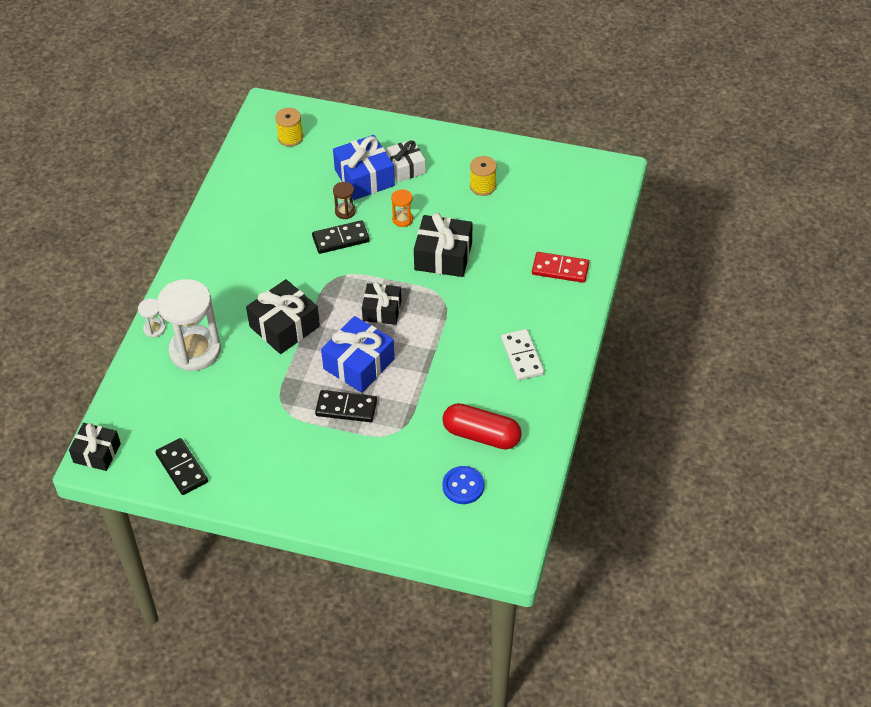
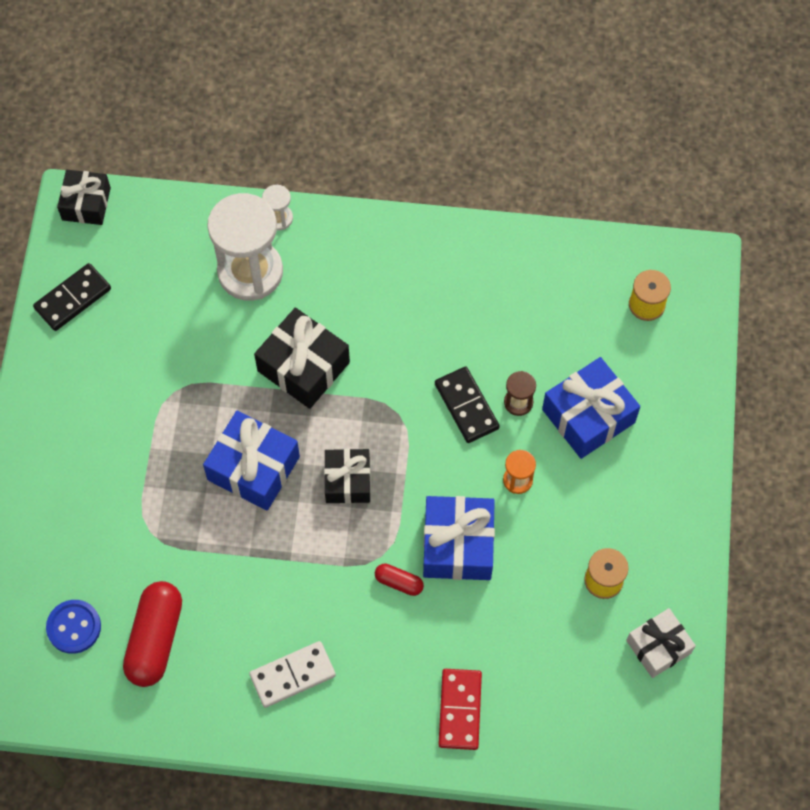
camera: 80 degrees right, 15 degrees up
black domino [315,390,377,422] -> none
white gift [386,140,426,182] -> white gift moved to [626,608,696,678]
black gift [414,213,472,277] -> blue gift [423,496,495,580]
none -> red capsule [375,563,424,596]

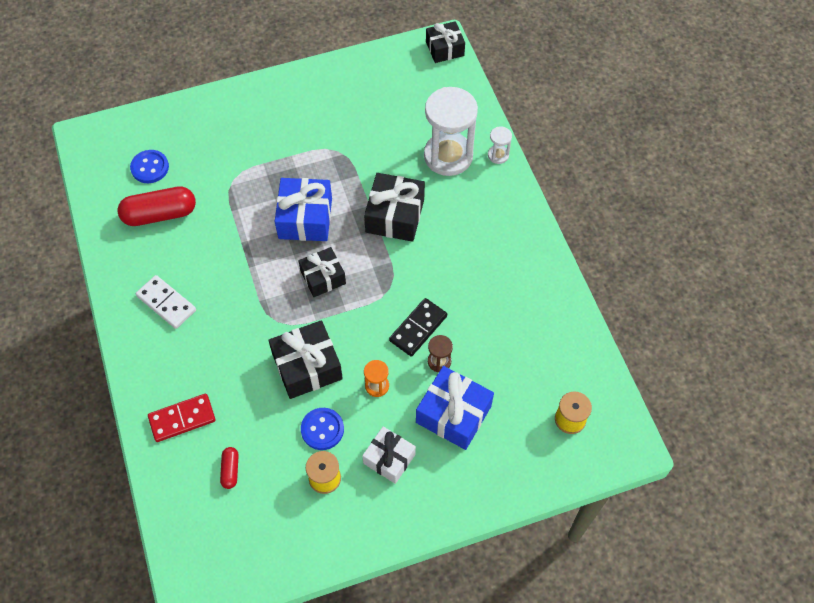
camera: 65 degrees right, 5 degrees down
black domino [33,263,111,331] -> none
red capsule [375,563,424,596] -> red capsule moved to [220,447,239,489]
blue gift [423,496,495,580] -> black gift [268,320,343,399]
white gift [626,608,696,678] -> white gift moved to [362,426,416,484]
none -> blue button [301,408,344,450]

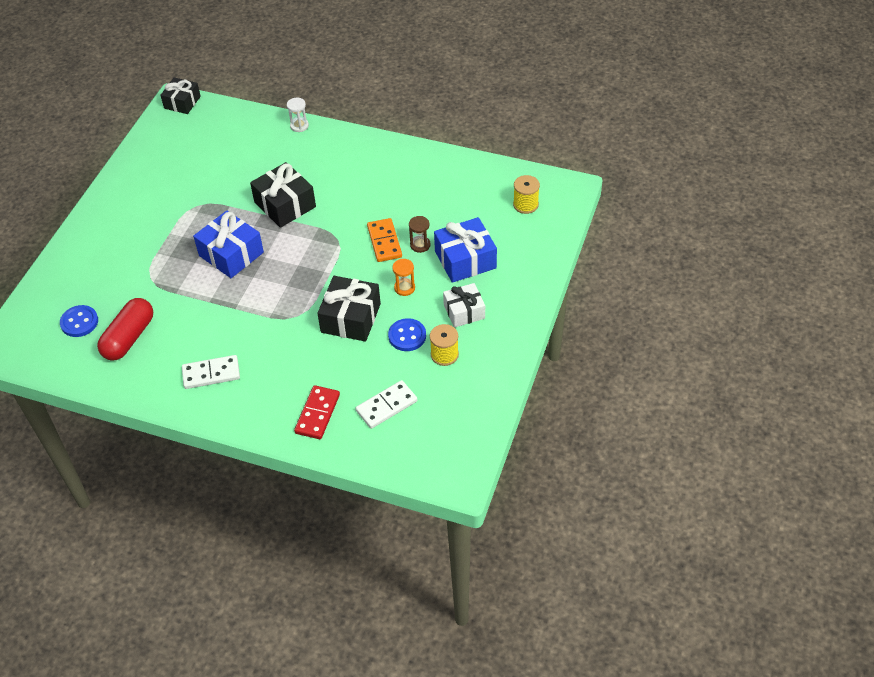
camera: 50 degrees left, 10 degrees down
red capsule [220,447,239,489] -> white domino [355,380,417,429]
black gift [299,247,346,297] -> none
black domino [389,298,447,357] -> orange domino [367,218,402,262]
white hourglass [424,87,478,176] -> none

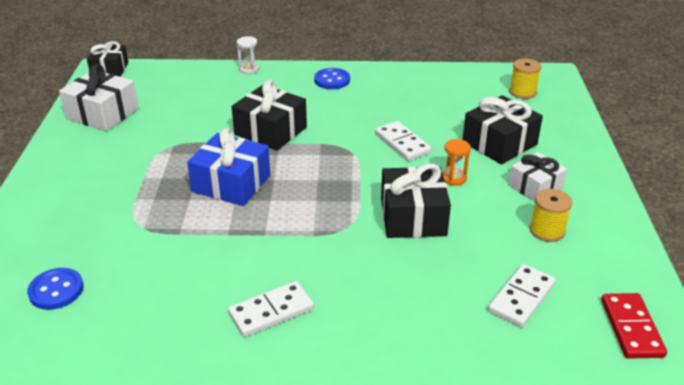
camera: 20 degrees left, 15 degrees down
red capsule [97,298,153,360] -> none
red domino [294,385,340,439] -> red domino moved to [601,293,667,359]
orange domino [367,218,402,262] -> white domino [375,121,432,161]
blue button [388,318,426,351] -> blue button moved to [314,68,350,89]
brown hourglass [409,216,430,253] -> none
blue gift [434,217,497,283] -> black gift [462,95,543,164]
none -> white gift [59,64,139,131]

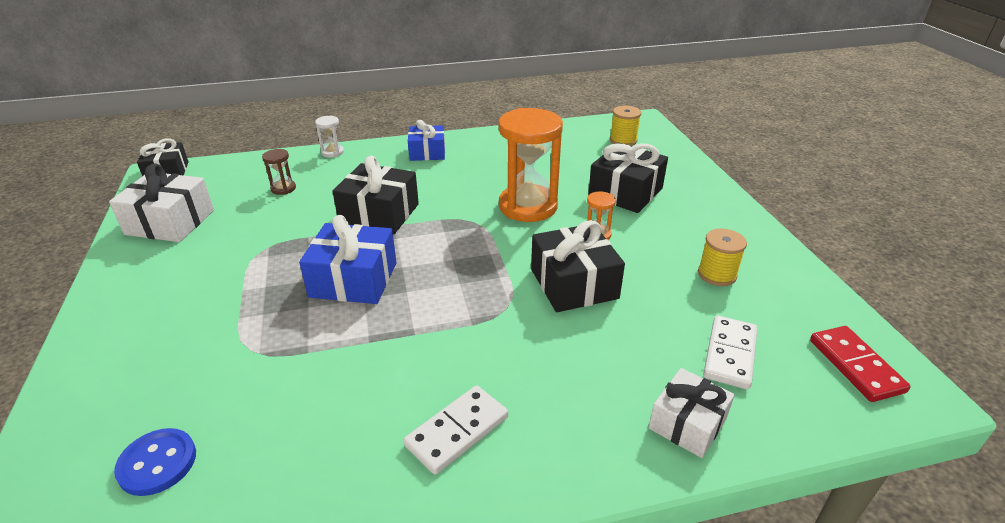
camera: 15 degrees left, 0 degrees up
blue button [314,68,350,89] -> blue gift [408,120,445,161]
white domino [375,121,432,161] -> orange hourglass [498,108,563,222]
white gift [508,152,567,202] -> white gift moved to [648,368,735,458]
none -> brown hourglass [262,149,296,195]

